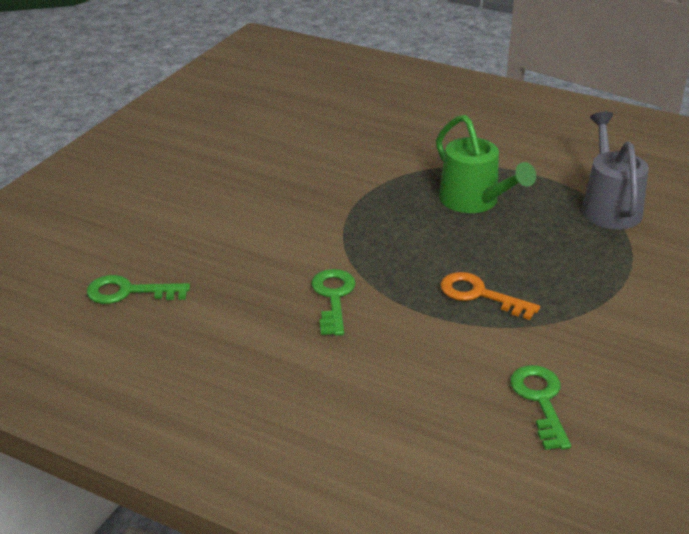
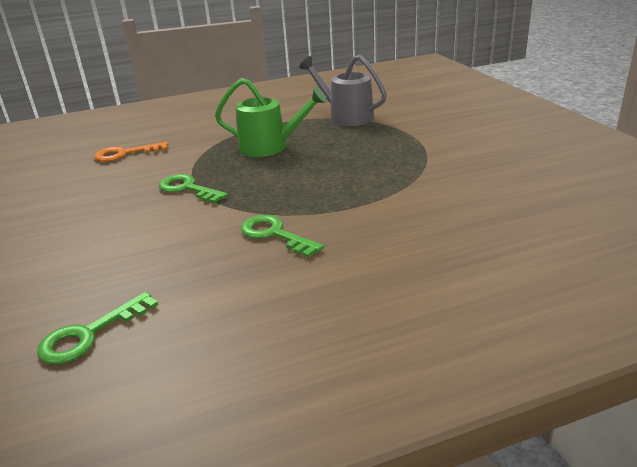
camera: 45 degrees left, 5 degrees down
orange key [440,272,540,320] -> orange key moved to [94,142,168,162]
green key [510,365,571,450] -> green key moved to [159,174,228,203]

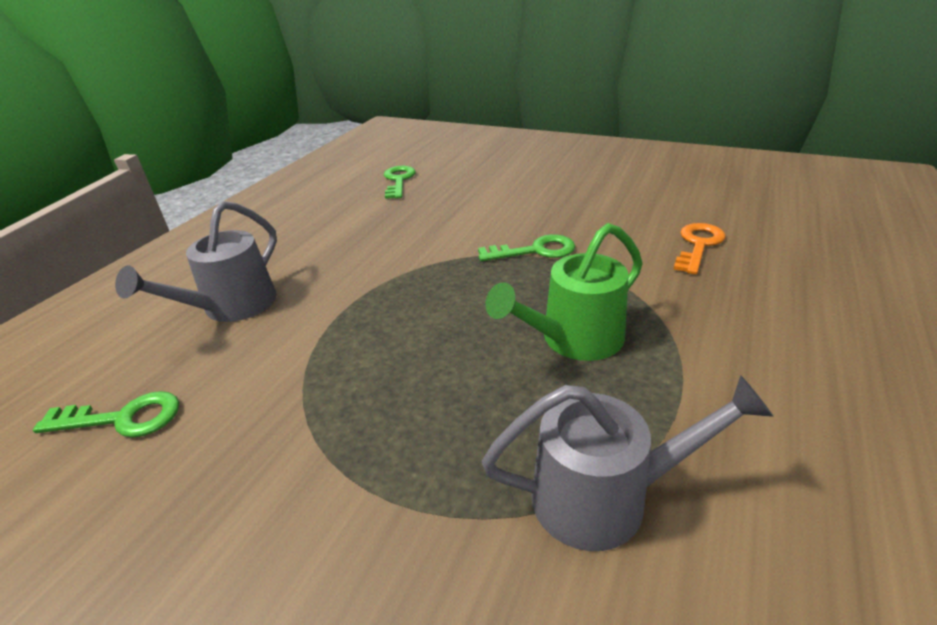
camera: 135 degrees right, 5 degrees up
green key [241,215,324,258] -> green key moved to [33,391,179,437]
none -> grey watering can [115,201,277,322]

